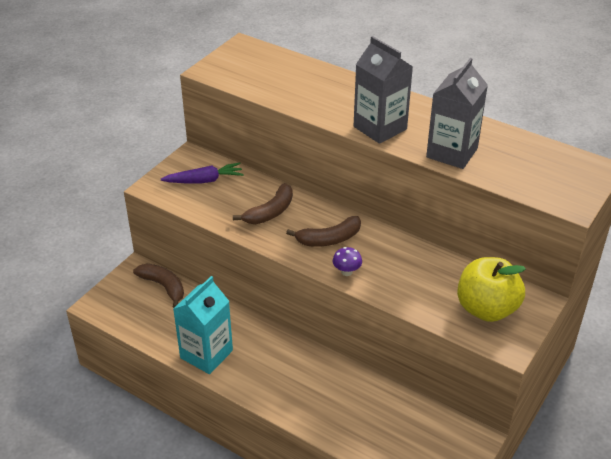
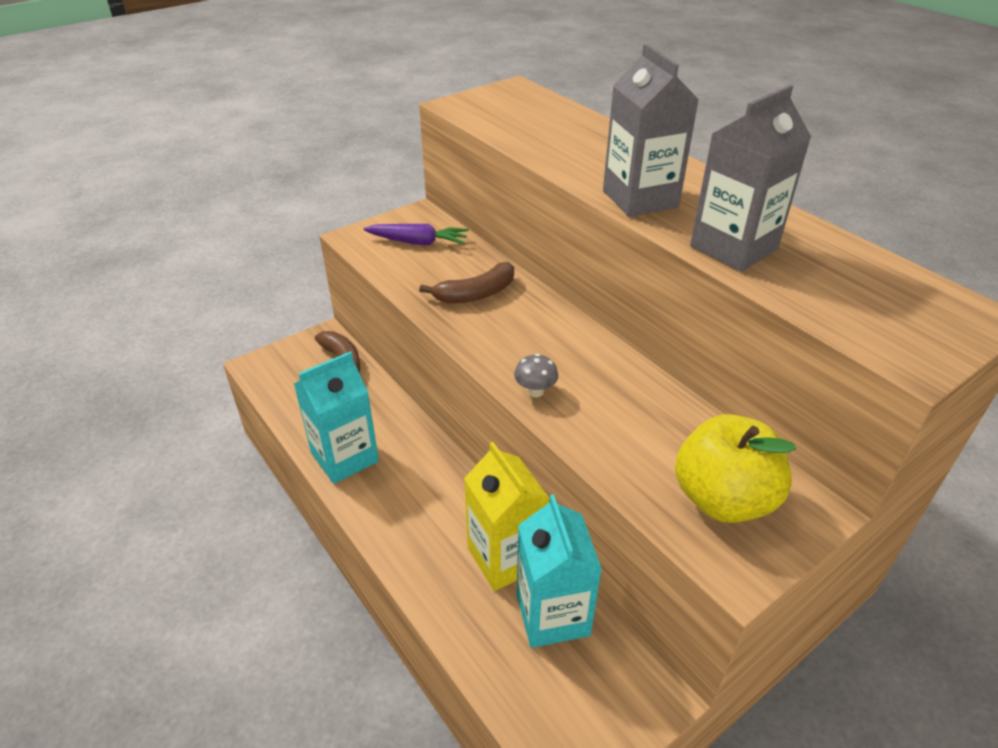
camera: 20 degrees right, 0 degrees up
brown banana [286,216,361,247] -> none
purple mushroom [333,247,362,276] -> grey mushroom [514,354,558,397]
none -> yellow carton [464,442,550,591]
none -> turquoise carton [517,494,602,648]

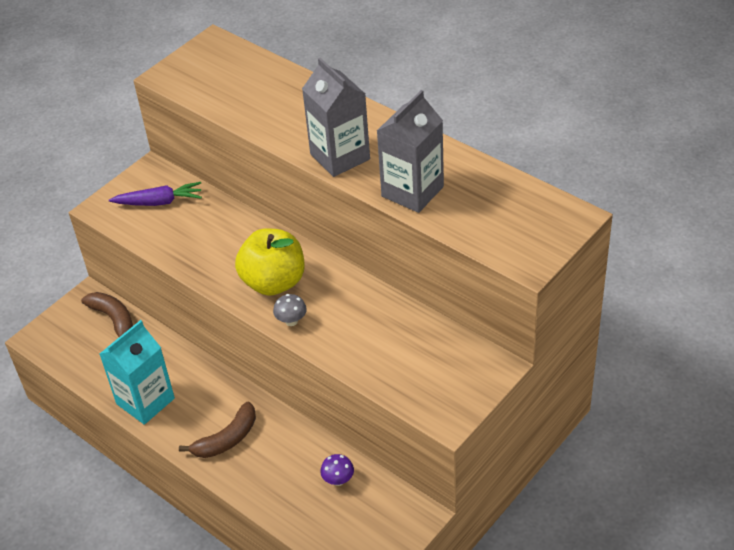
camera: 10 degrees left, 5 degrees up
brown banana [419,262,514,303] -> brown banana moved to [179,402,256,458]
yellow carton [464,442,550,591] -> none
turquoise carton [517,494,602,648] -> purple mushroom [320,454,354,486]
yellow apple [675,414,796,523] -> yellow apple moved to [235,228,304,296]

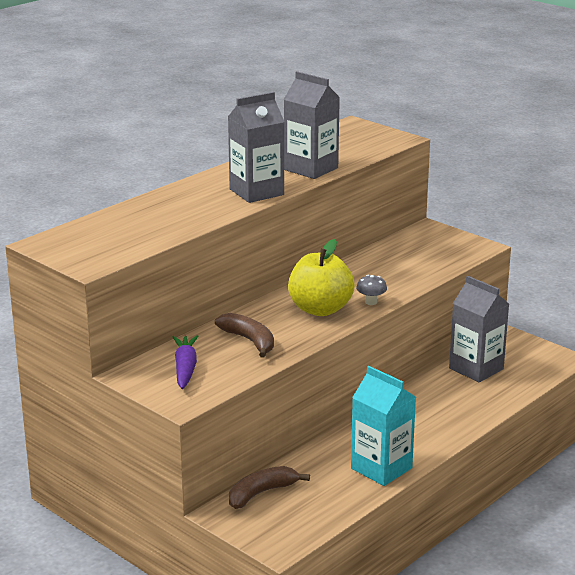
camera: 90 degrees left, 20 degrees down
brown banana [179,402,256,458] -> brown banana moved to [215,313,274,358]
purple mushroom [320,454,354,486] -> grey carton [449,276,509,382]

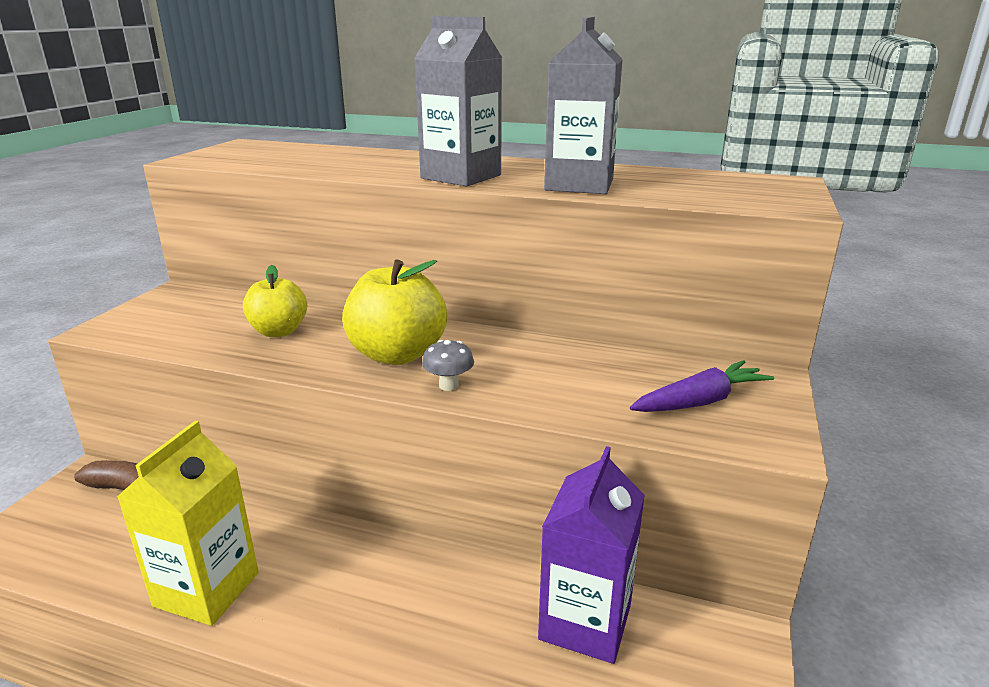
camera: 65 degrees right, 0 degrees up
purple carrot [173,335,198,389] -> purple carrot moved to [630,360,774,412]
brown banana [215,313,274,358] -> yellow apple [243,265,307,337]
turquoise carton [351,366,416,486] -> yellow carton [117,421,259,626]
grey carton [449,276,509,382] -> purple carton [538,446,645,664]

